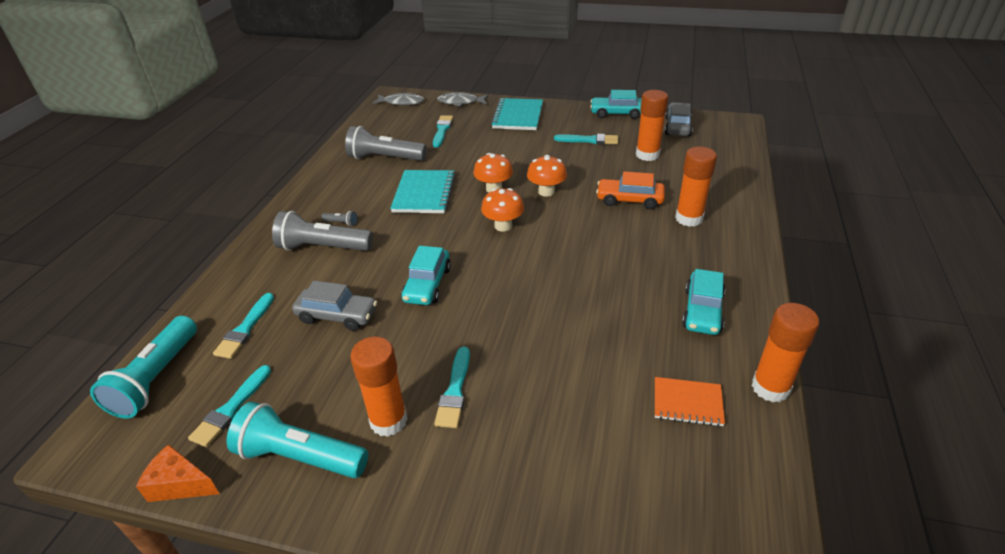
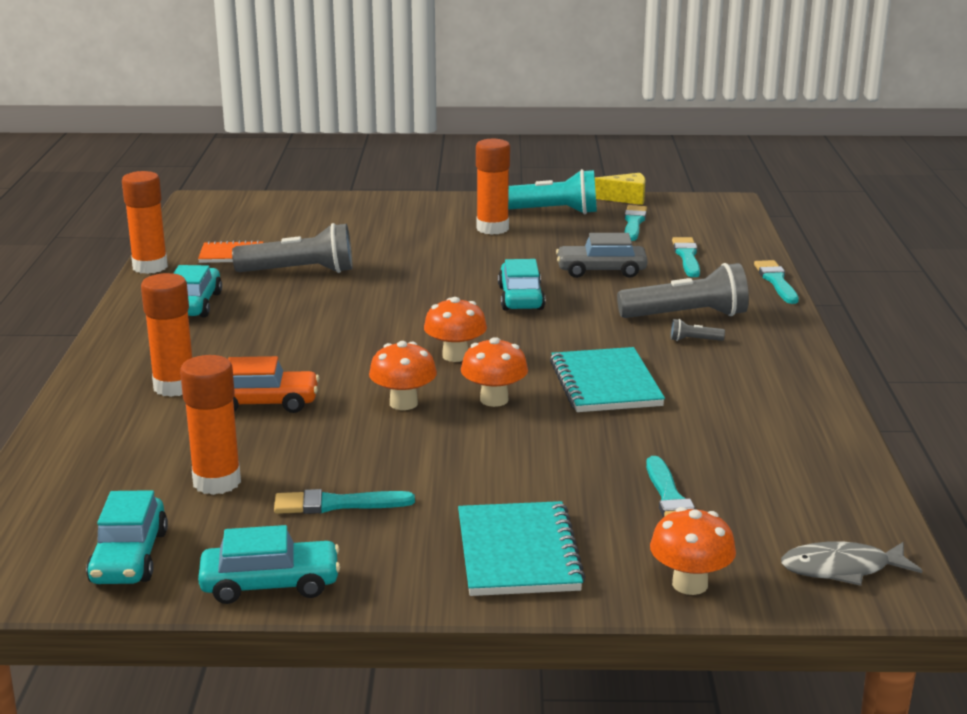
camera: 165 degrees right, 15 degrees down
turquoise flashlight [90,316,197,419] -> none
orange cheese [136,444,220,502] -> yellow cheese [595,173,645,205]
grey flashlight [345,126,427,161] -> grey flashlight moved to [232,223,353,273]
turquoise brush [434,347,470,428] -> turquoise brush moved to [754,260,799,304]
grey fish [437,92,489,106] -> orange mushroom [650,507,736,595]
grey car [665,102,693,136] -> turquoise car [86,490,168,584]

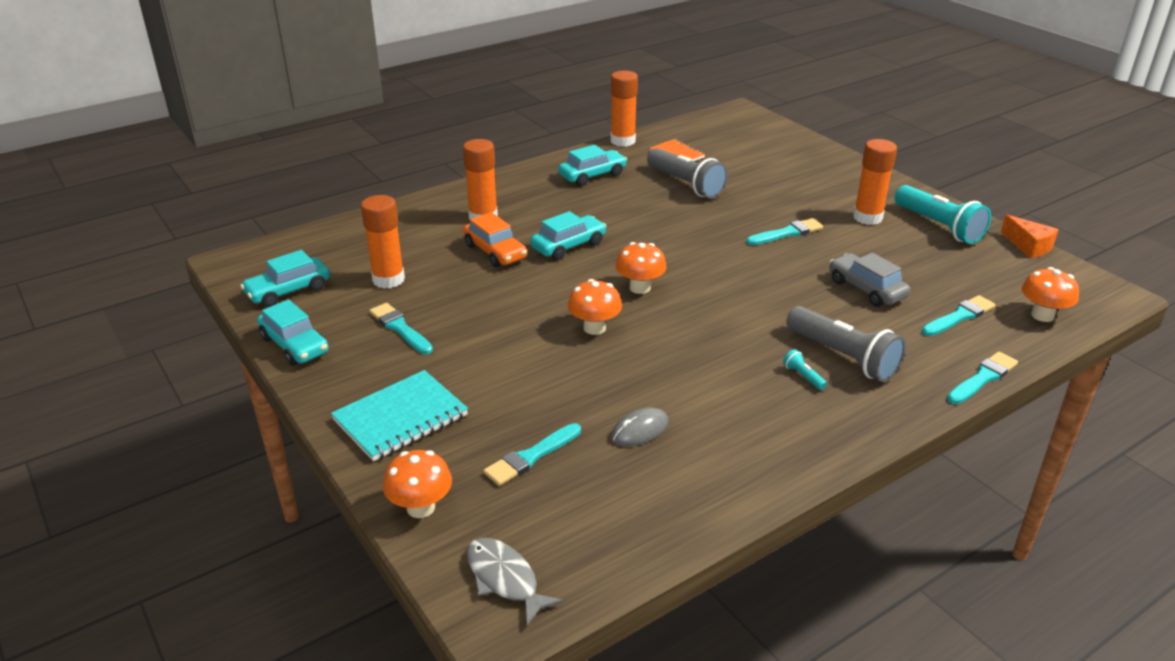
camera: 55 degrees right, 10 degrees up
orange mushroom [369,341,437,410] -> orange mushroom moved to [1022,267,1079,322]
turquoise car [498,259,545,310] -> turquoise car moved to [530,211,607,260]
turquoise notebook [550,347,665,412] -> none
yellow cheese [595,173,645,205] -> orange cheese [1000,214,1059,258]
turquoise brush [624,205,647,241] -> turquoise brush moved to [746,218,823,245]
grey flashlight [670,319,725,341] -> turquoise flashlight [783,349,827,390]
none -> grey mouse [611,407,669,446]

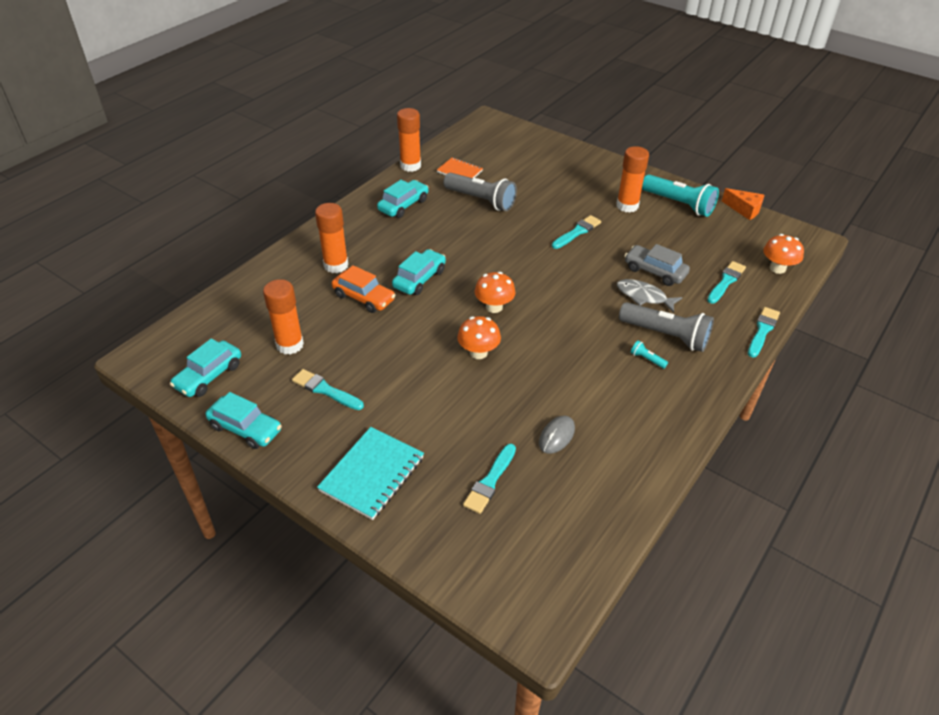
camera: 20 degrees left, 10 degrees up
orange mushroom [383,450,452,518] -> none
grey fish [466,538,563,626] -> grey fish moved to [617,279,682,313]

